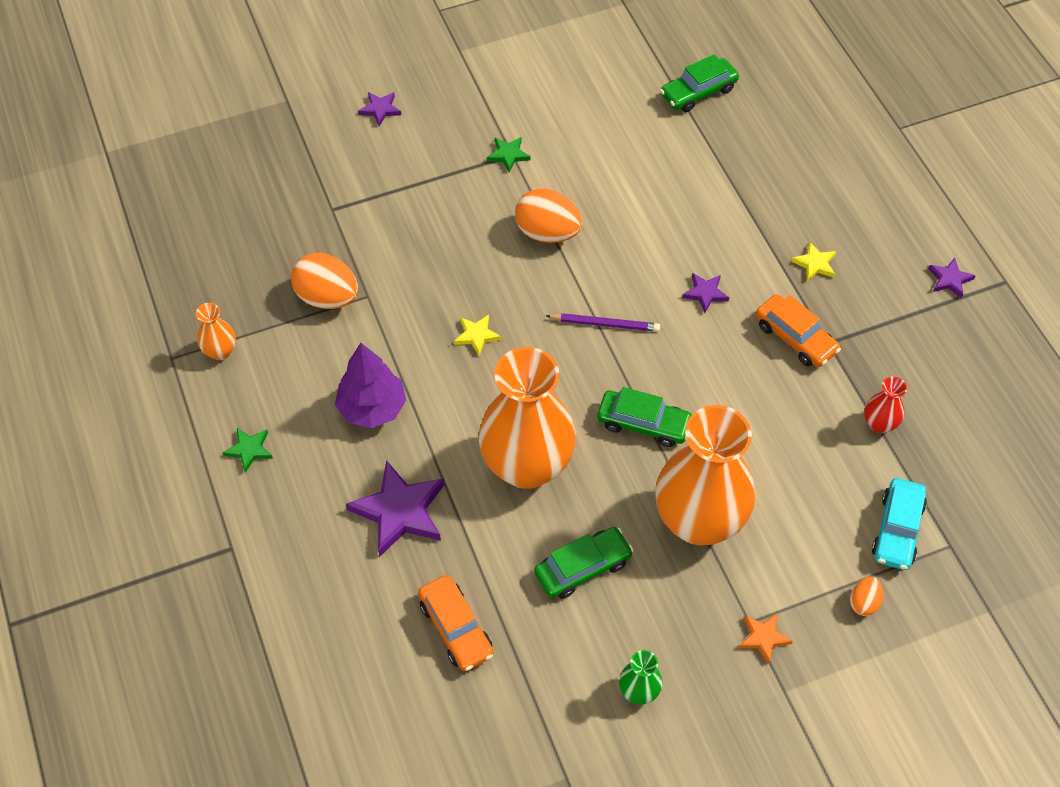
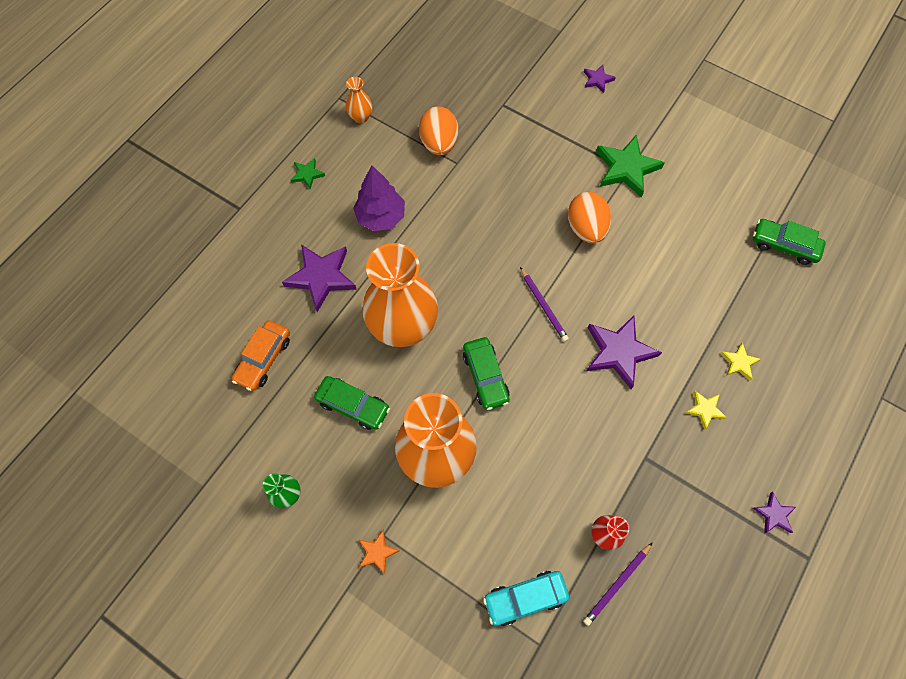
camera: 55 degrees right, 10 degrees up
yellow star [454,315,501,357] -> yellow star moved to [720,343,761,380]
green star [487,137,531,172] -> green star [596,135,665,197], size x1.98
purple star [682,273,729,313] -> purple star [586,315,662,389], size x1.98
orange car [756,294,841,367] -> none
orange egg [850,577,883,616] -> none
none -> purple pencil [583,543,652,626]

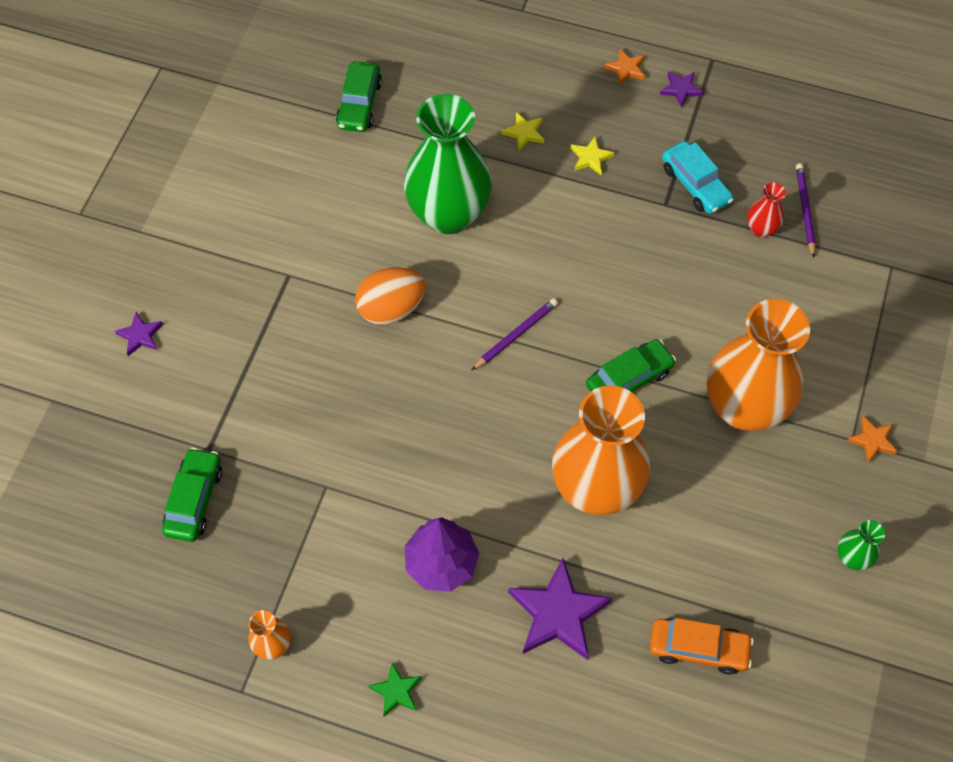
camera: 105 degrees left, 5 degrees down
green car [314,376,390,430] -> green car moved to [162,448,222,542]
orange egg [419,107,458,155] -> none
turquoise car [483,571,569,626] -> turquoise car moved to [662,141,734,214]
purple pencil [583,543,652,626] -> purple pencil turned 120 degrees counterclockwise [796,163,816,258]
purple star [586,315,662,389] -> none
green star [596,135,665,197] -> none
none -> green vase [404,94,492,234]
none -> orange star [604,49,645,86]

